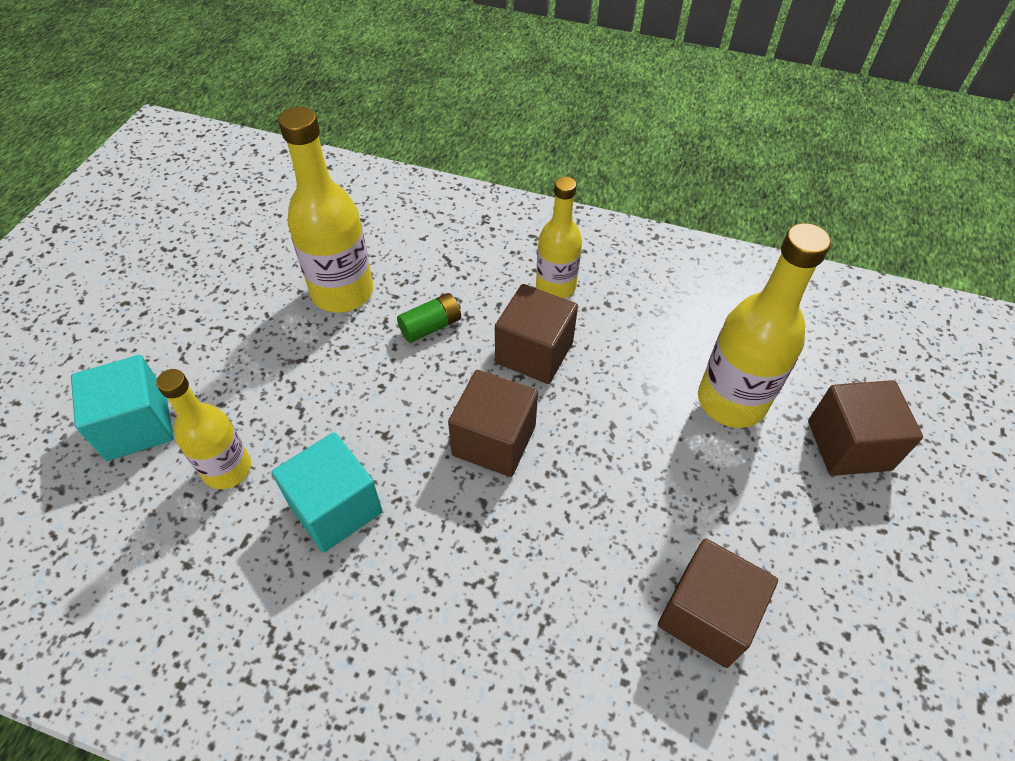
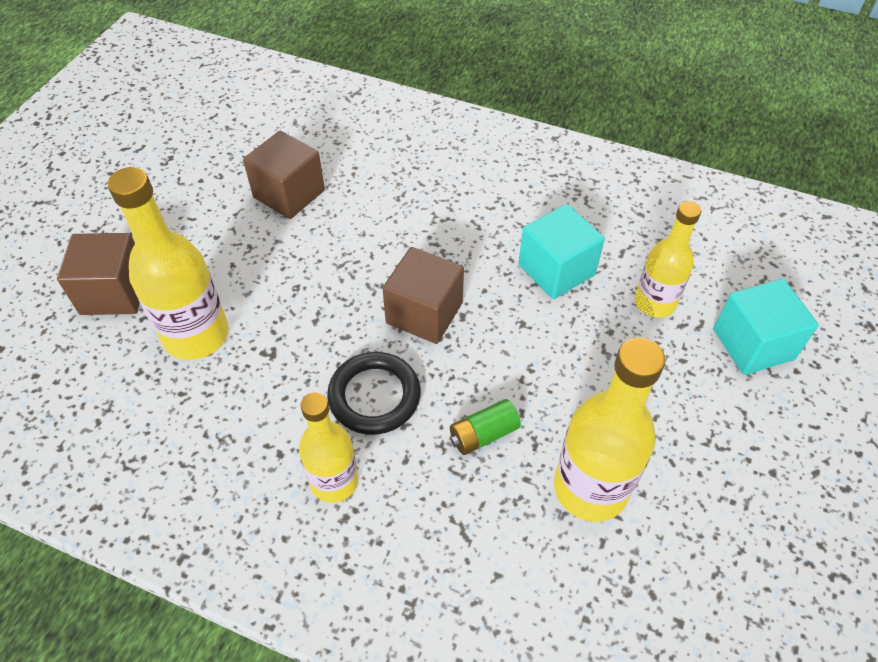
camera: 175 degrees left, 0 degrees up
brown cube [495,284,578,384] -> black ring [327,352,421,435]

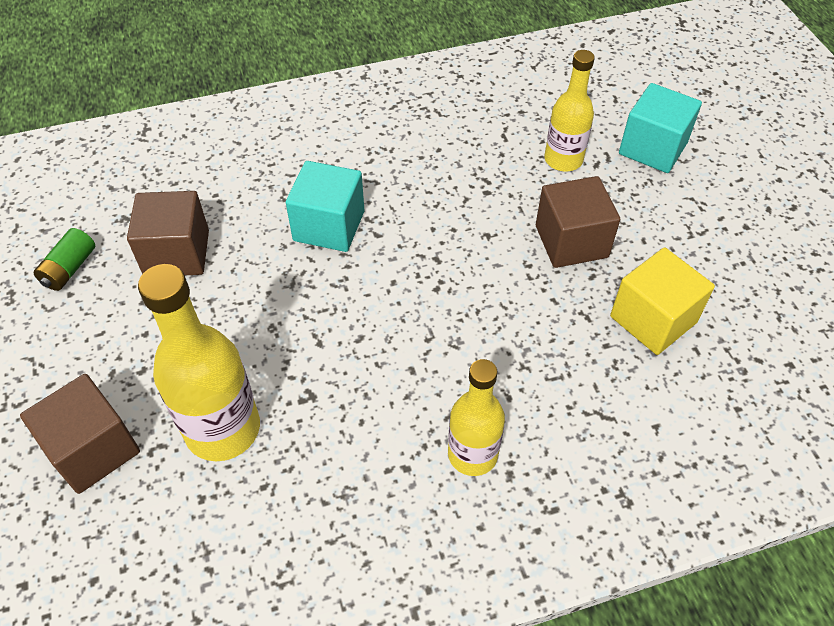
camera: 40 degrees left, 0 degrees up
black ring [327,352,421,435] -> none
brown cube [382,247,464,344] -> brown cube moved to [536,176,620,268]
green battery [450,399,521,455] -> green battery moved to [34,228,95,291]
turquoise cube [518,204,605,299] -> turquoise cube moved to [286,161,364,252]
yellow bottle [554,338,666,522] -> yellow cube [610,247,715,355]

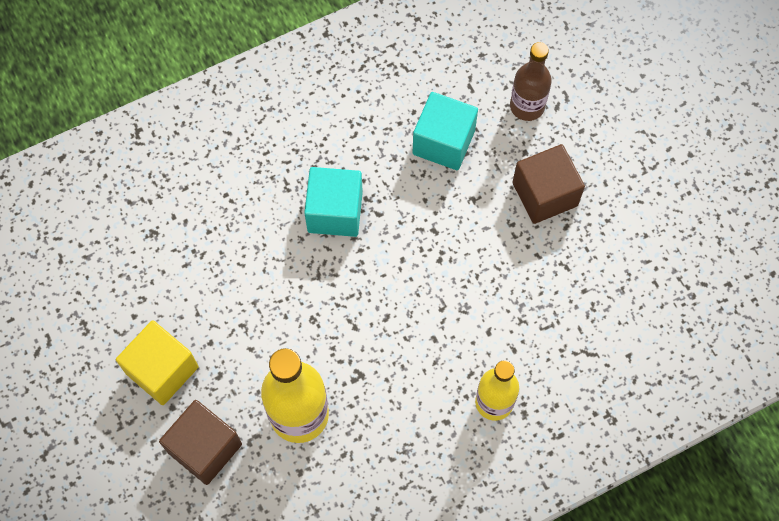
camera: 10 degrees left, 15 degrees up
green battery [34,228,95,291] -> none
brown cube [127,191,209,275] -> none
yellow bottle [544,50,595,171] -> brown bottle [510,42,552,121]
yellow cube [610,247,715,355] -> yellow cube moved to [116,320,198,405]
turquoise cube [619,83,702,173] -> turquoise cube moved to [412,92,478,170]

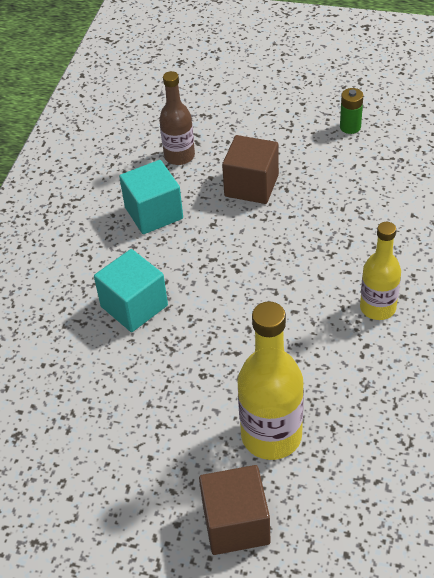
camera: 45 degrees left, 20 degrees down
yellow cube [116,320,198,405] -> none
none -> green battery [340,88,363,134]

